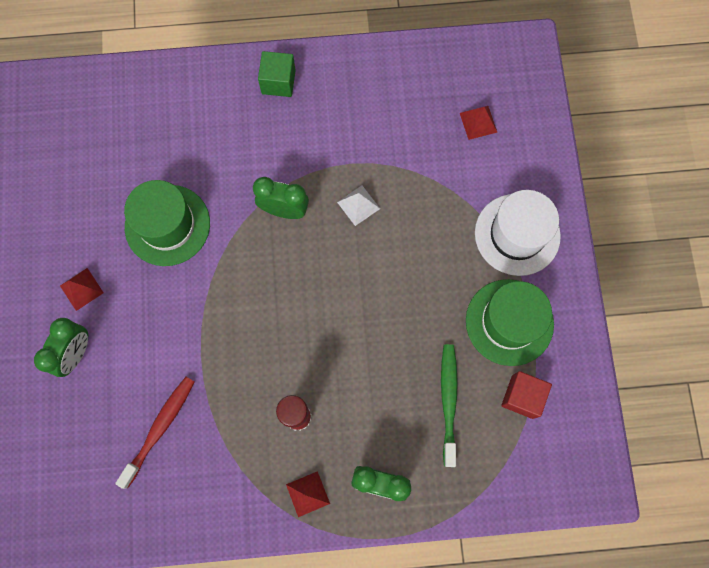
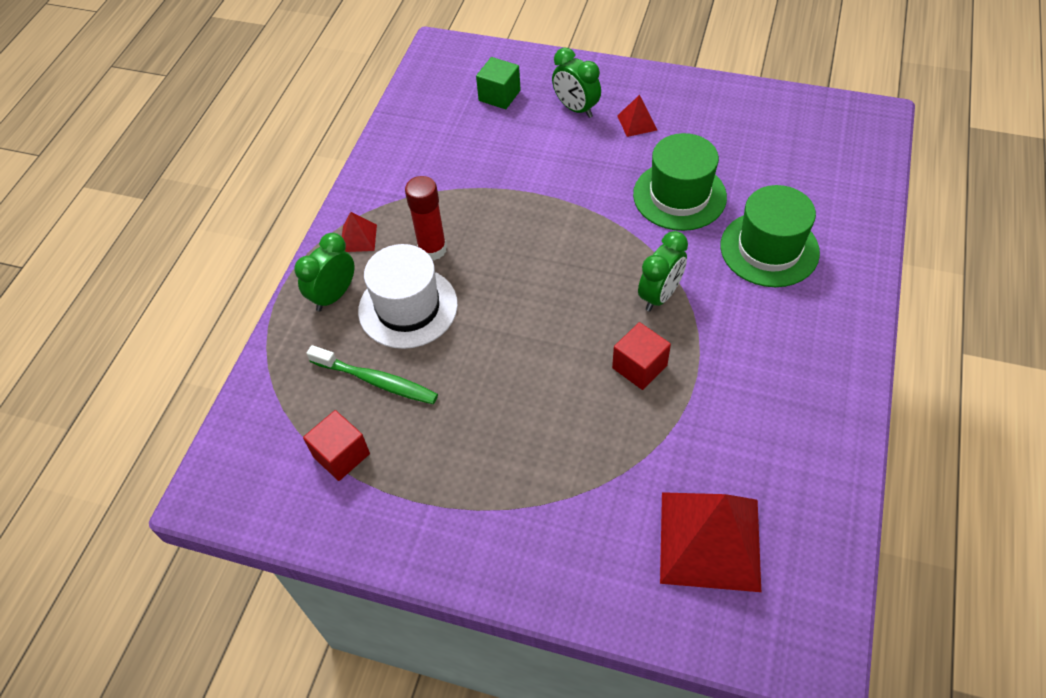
camera: 115 degrees right, 20 degrees down
red toothbrush [115,377,195,489] -> none
green cube [258,51,296,97] -> green cube moved to [476,57,521,109]
white pyramid [337,185,380,226] -> red cube [612,322,671,390]
red pyramid [460,106,497,140] -> red pyramid [660,492,761,592], size x2.22
green hat [466,279,554,366] -> green hat moved to [720,185,820,287]
white hat [475,190,561,276] -> white hat moved to [358,244,458,349]

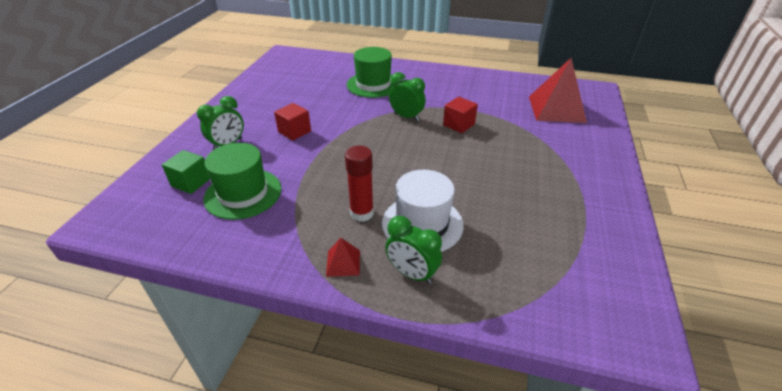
camera: 95 degrees left, 15 degrees down
red cube [303,410,370,481] -> red cube moved to [274,103,311,141]
green toothbrush [307,345,438,404] -> none
red pyramid [617,95,657,137] -> none
green hat [633,133,727,231] -> green hat moved to [204,143,281,220]

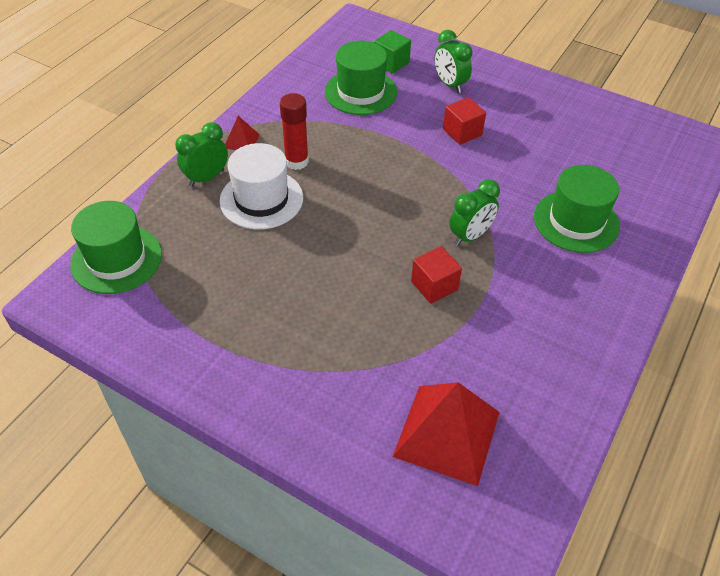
camera: 105 degrees right, 10 degrees up
none -> green hat [70,201,162,294]

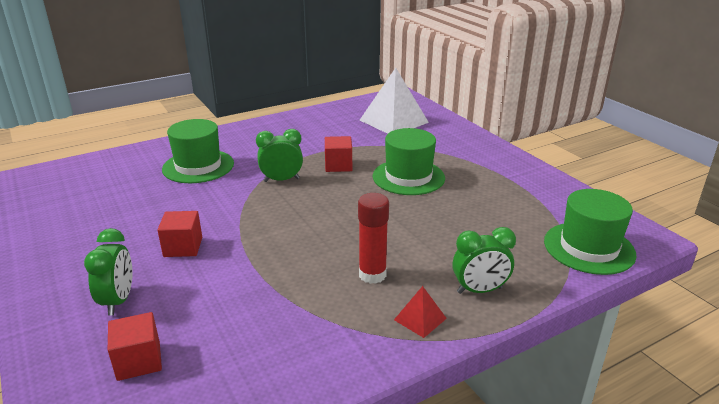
camera: 150 degrees left, 20 degrees down
white hat [219,143,303,230] -> none
green hat [325,41,397,115] -> green hat moved to [373,128,445,195]
green cube [374,30,411,74] -> red cube [108,312,162,381]
red pyramid [393,382,500,486] -> white pyramid [360,68,429,134]

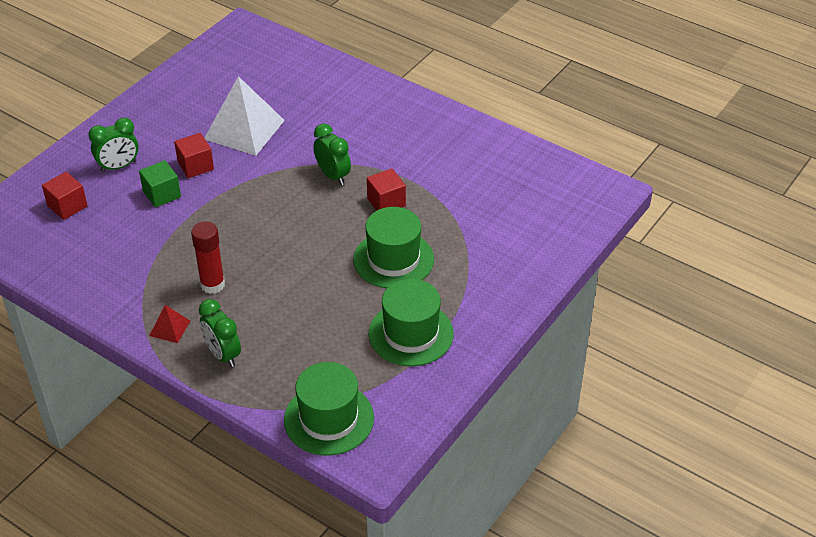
camera: 65 degrees right, 15 degrees up
green hat [162,119,234,183] -> green hat moved to [369,279,454,366]
white pyramid [360,68,429,134] -> white pyramid moved to [205,76,285,156]
none -> green cube [139,160,181,208]

